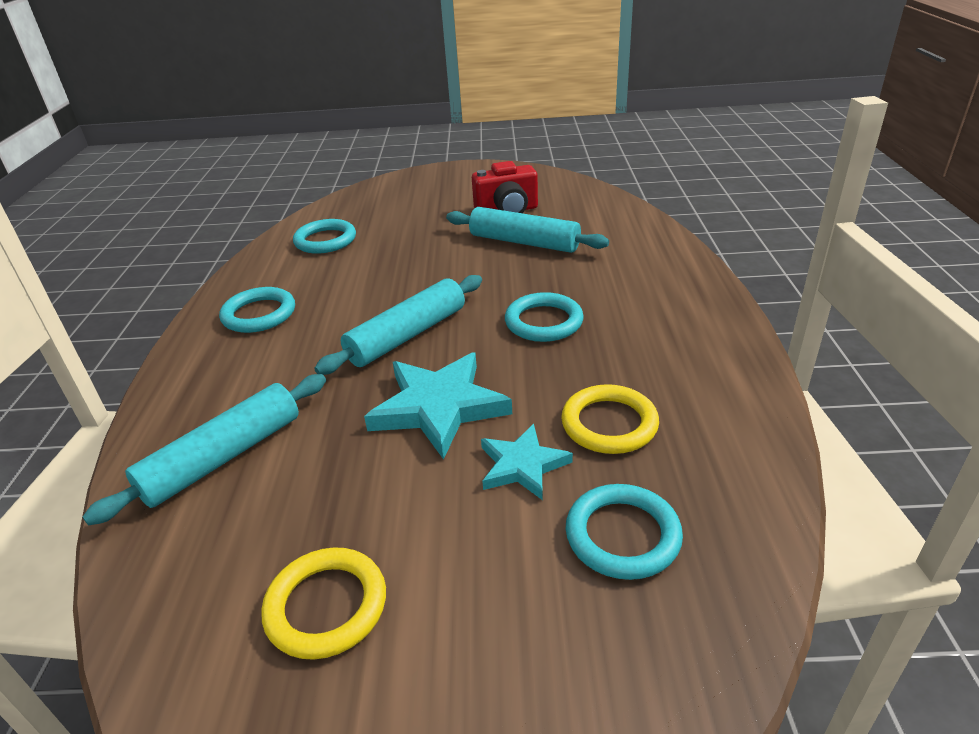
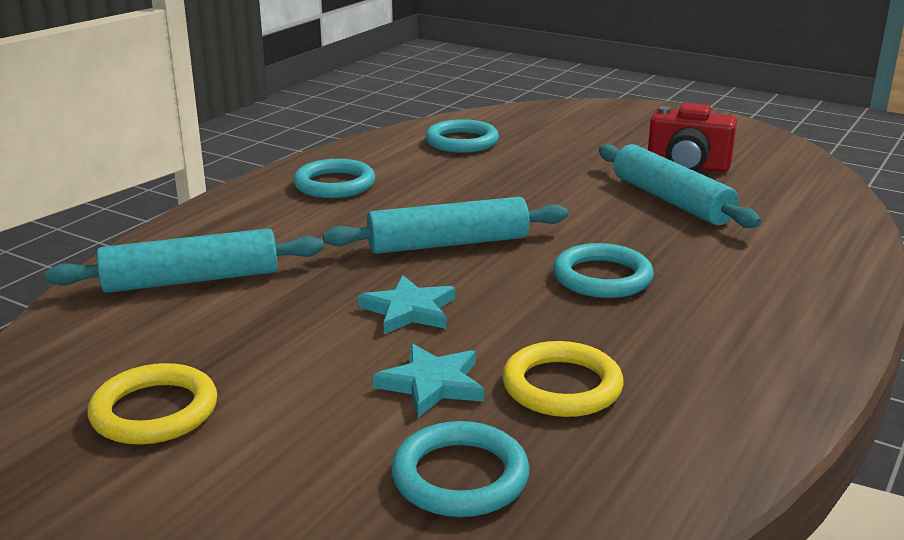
camera: 30 degrees right, 10 degrees down
turquoise star [364,353,512,460] -> turquoise star [358,275,455,334], size x0.60

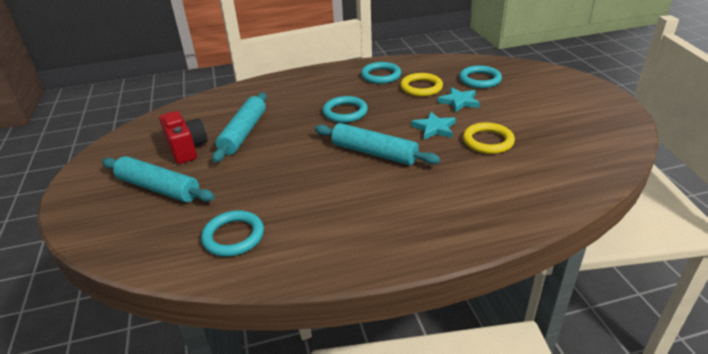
camera: 135 degrees left, 10 degrees up
turquoise rolling pin [46,228,324,293] -> turquoise rolling pin moved to [102,156,215,202]
yellow ring [88,363,217,445] -> yellow ring moved to [463,122,515,154]
turquoise ring [293,159,375,198] -> turquoise ring moved to [361,62,401,84]

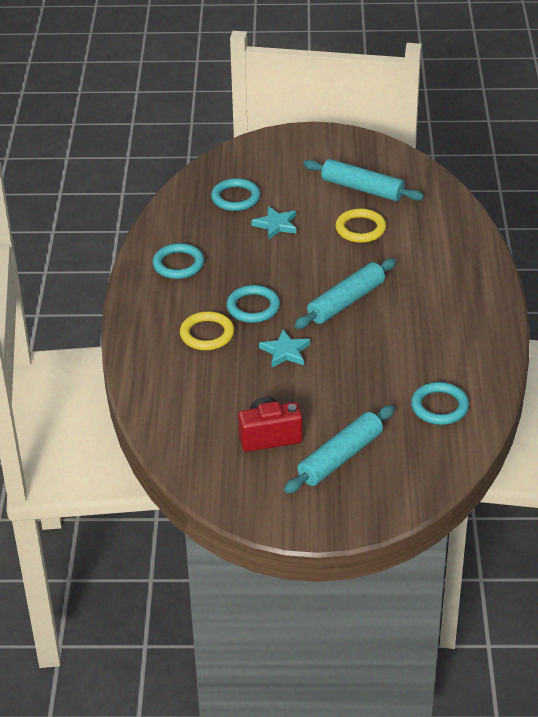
camera: 75 degrees left, 5 degrees up
turquoise rolling pin [212,92,267,163] -> turquoise rolling pin moved to [303,159,424,201]
yellow ring [400,73,443,96] -> yellow ring moved to [180,311,234,350]
turquoise star [411,112,456,139] -> turquoise star moved to [259,330,310,367]

